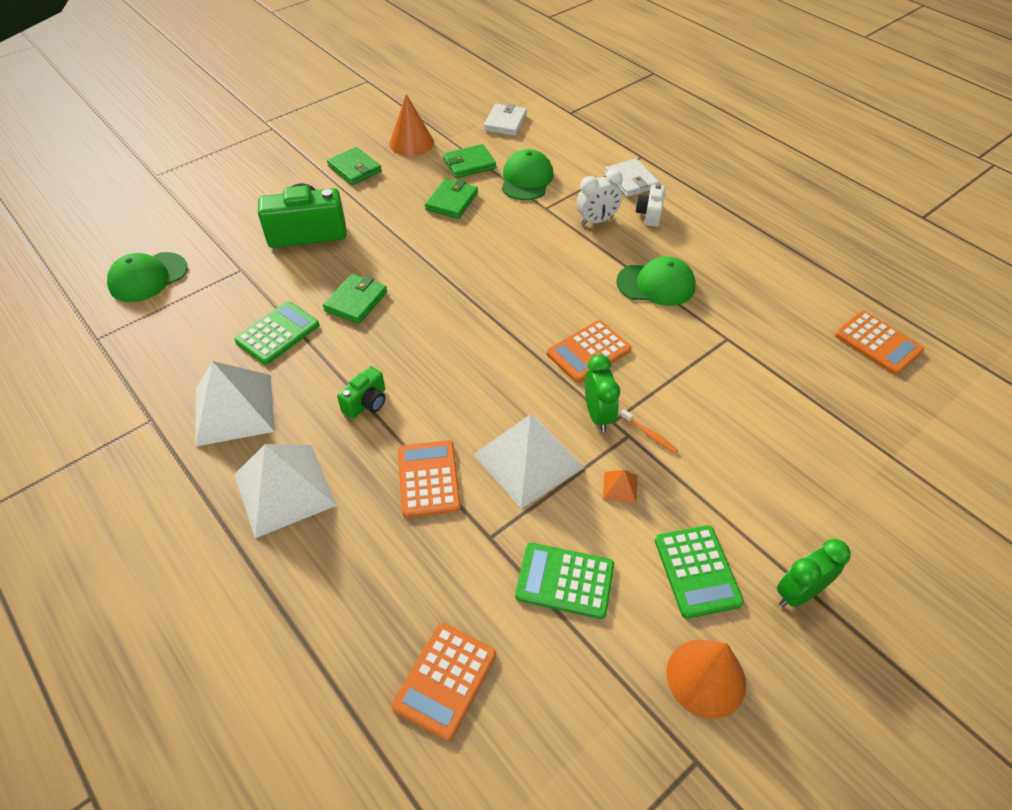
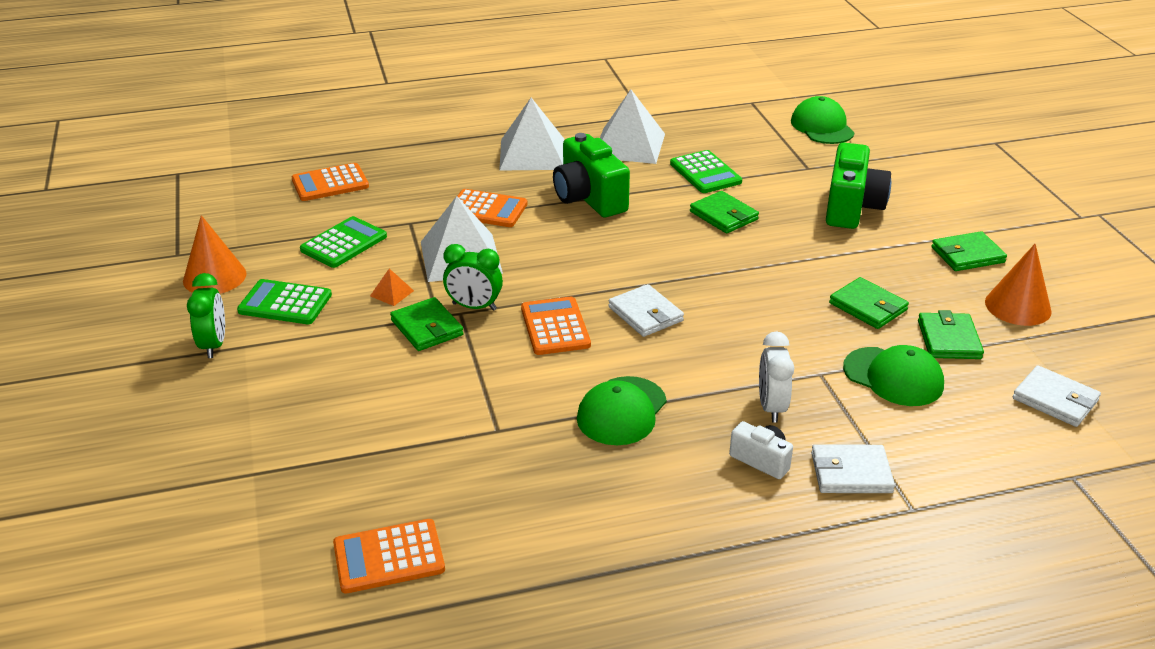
camera: 115 degrees right, 15 degrees down
green camera [337,366,385,419] -> green camera [553,133,630,217], size x1.92
orange calculator [391,623,496,741] -> orange calculator turned 75 degrees counterclockwise [292,163,369,201]
orange toothbrush [620,409,678,454] -> green wallet [390,297,464,351]
none -> white wallet [608,284,684,337]

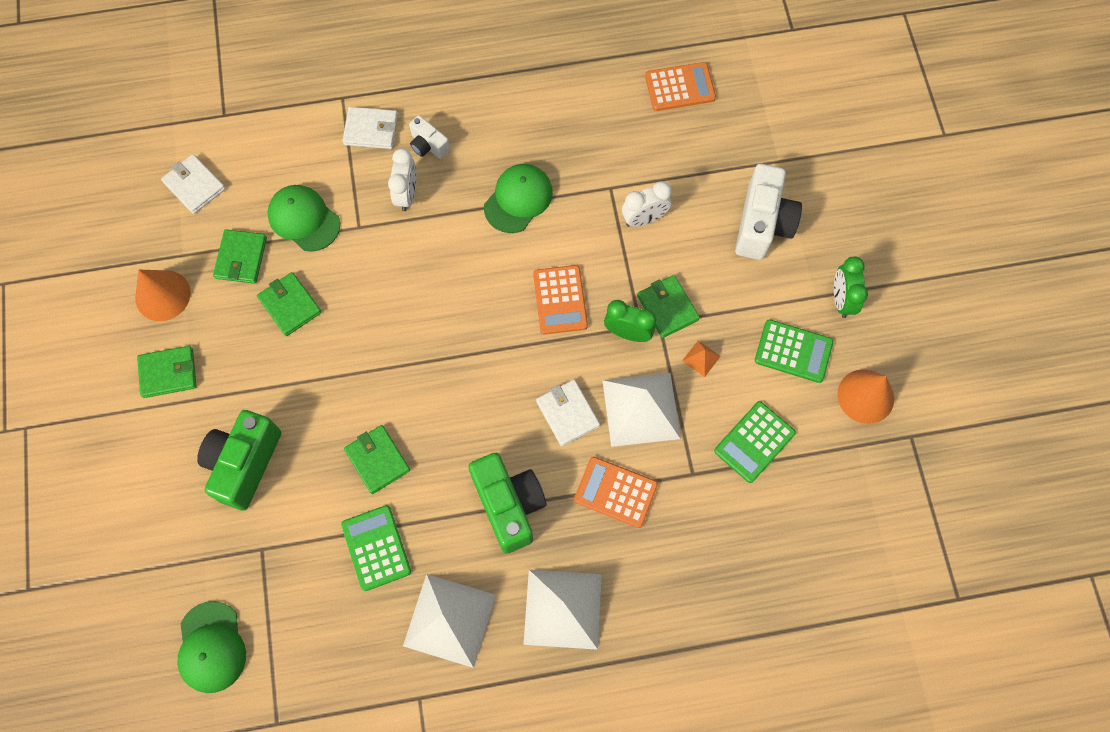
camera: 175 degrees left, 35 degrees up
orange calculator [292,163,369,201] -> none
white wallet [608,284,684,337] -> white wallet moved to [536,380,600,446]
none -> white clock [622,181,672,227]
none -> white camera [735,164,802,260]

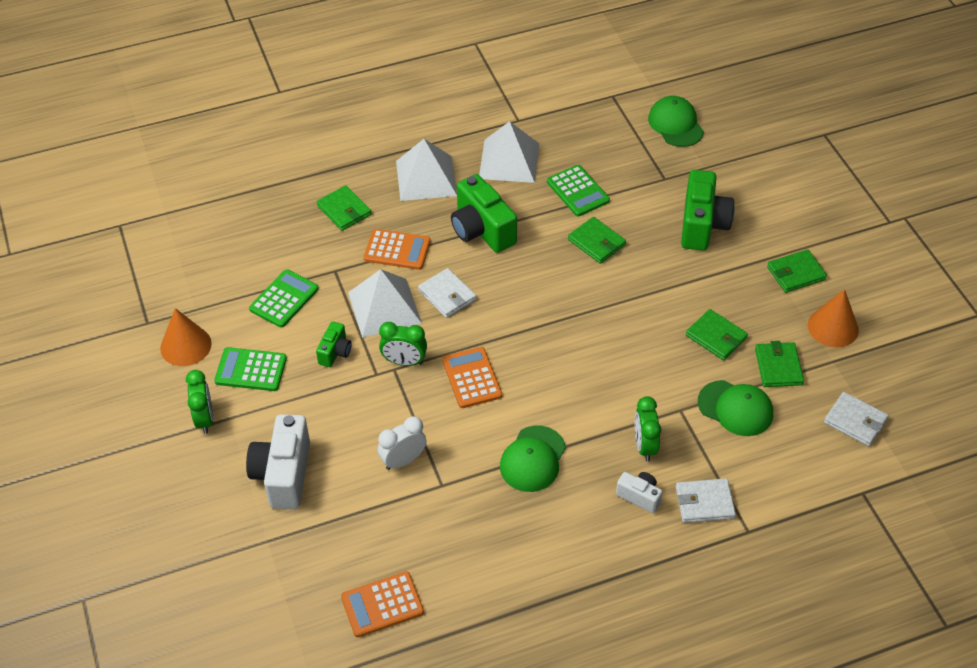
camera: 170 degrees right, 20 degrees down
white clock [388,148,417,211] -> green clock [635,396,661,461]
green wallet [637,275,700,338] -> green wallet moved to [317,185,371,231]
orange pyramid [682,340,721,377] -> green camera [316,321,352,367]

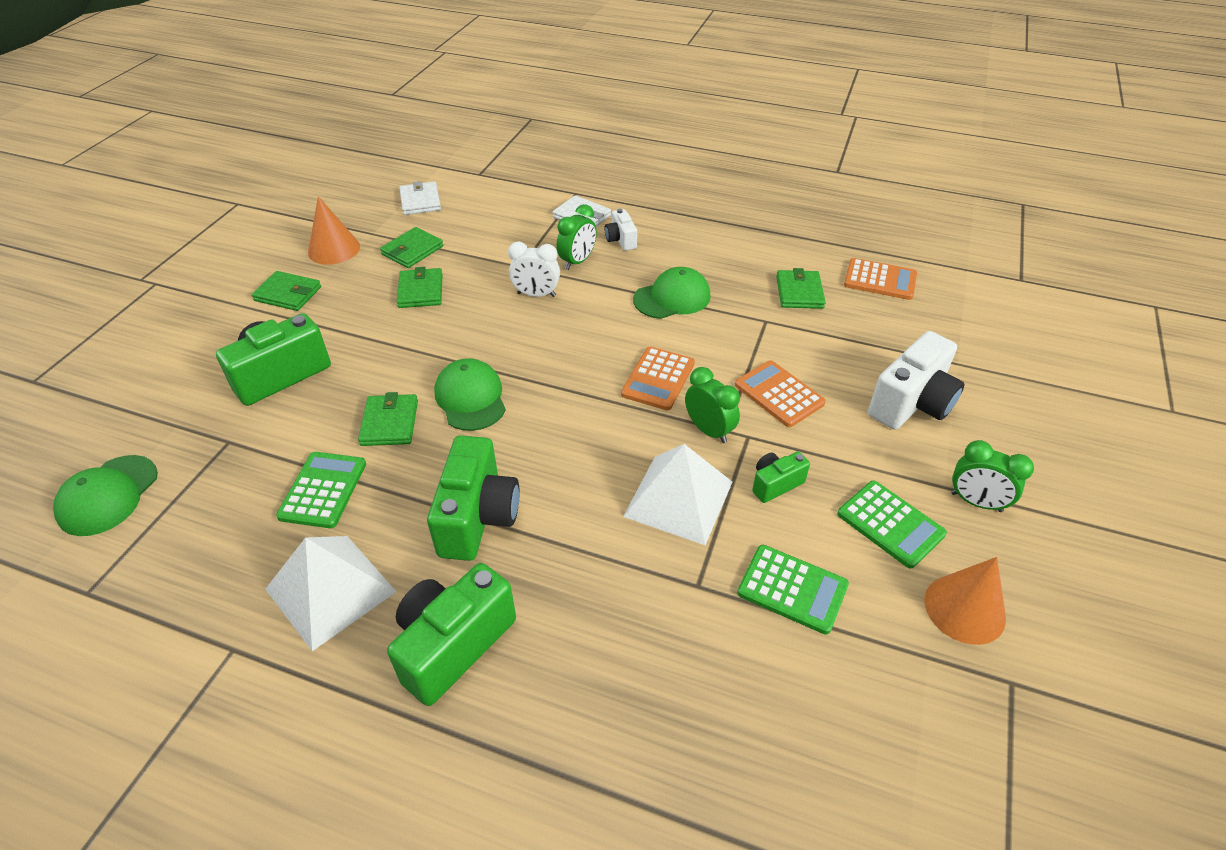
camera: 140 degrees left, 5 degrees down
green clock [186,370,213,434] -> green clock turned 90 degrees counterclockwise [951,440,1034,512]
green calculator [249,269,319,328] -> green calculator turned 135 degrees counterclockwise [737,545,849,635]
green wallet [317,185,371,231] -> green wallet moved to [776,268,826,309]
orange calculator [364,229,431,270] -> orange calculator moved to [735,360,826,427]
white clock [378,416,426,470] -> white clock moved to [508,242,560,297]
white pyramid [396,139,457,201] -> green camera [387,563,516,706]
white wallet [418,268,476,318] -> none
green cap [698,380,773,436] -> green cap moved to [434,358,506,431]

